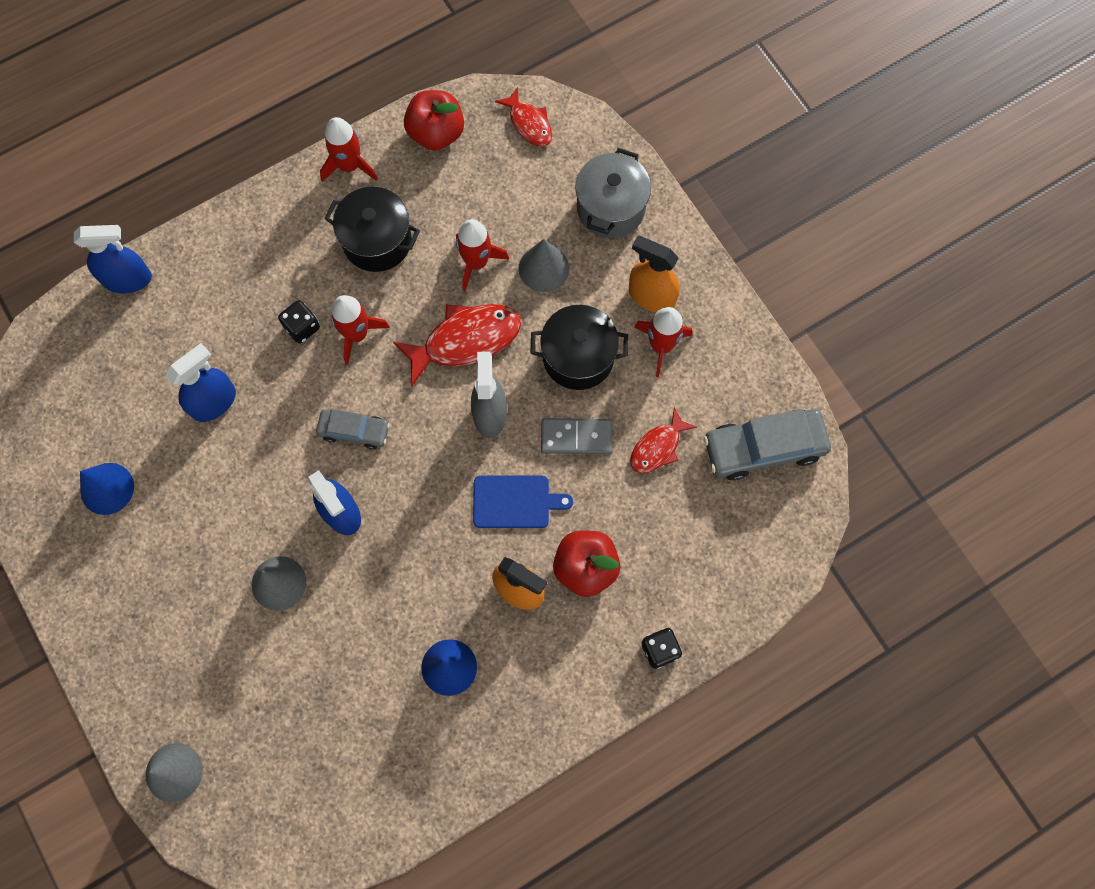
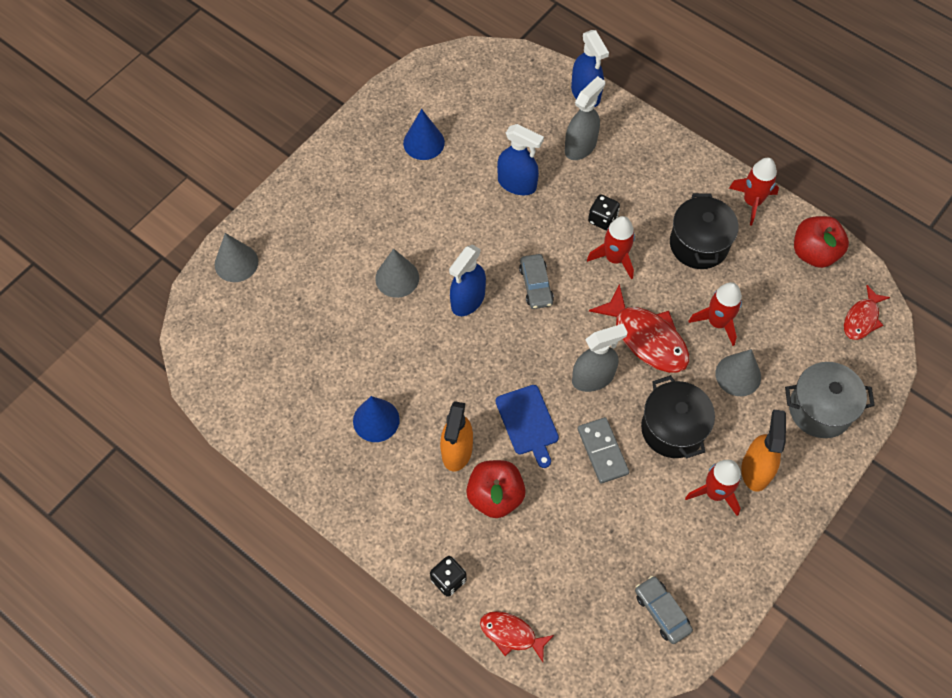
camera: 70 degrees right, 10 degrees down
red fish [630,407,697,473] -> red fish moved to [480,611,554,662]
grey car [704,409,831,481] -> grey car [635,576,693,644], size x0.59
none -> grey spray bottle [565,76,605,160]

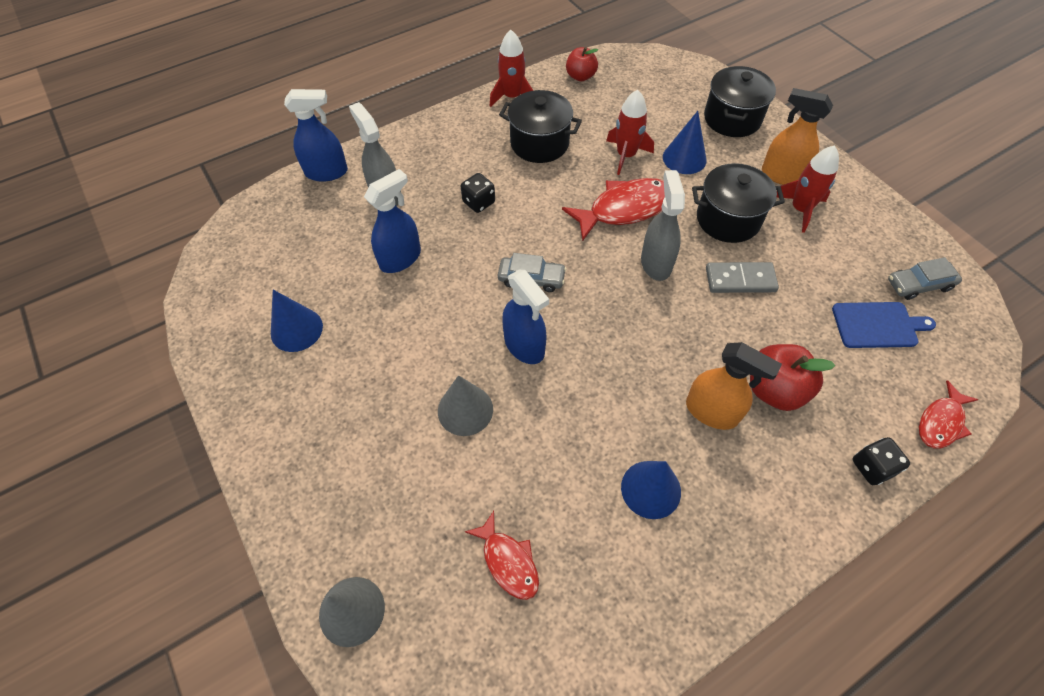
camera: 70 degrees left, 5 degrees down
blue cutting board [495,385,559,468] -> blue cutting board moved to [832,302,936,348]
red rocket [587,216,635,279] -> none
grey cone [715,349,761,396] -> blue cone [663,111,707,174]
grey pot [785,362,875,438] -> black pot [704,66,776,137]
red apple [794,216,849,268] -> red apple [566,47,598,82], size x0.66
red fish [844,285,890,340] -> red fish moved to [465,511,539,600]

